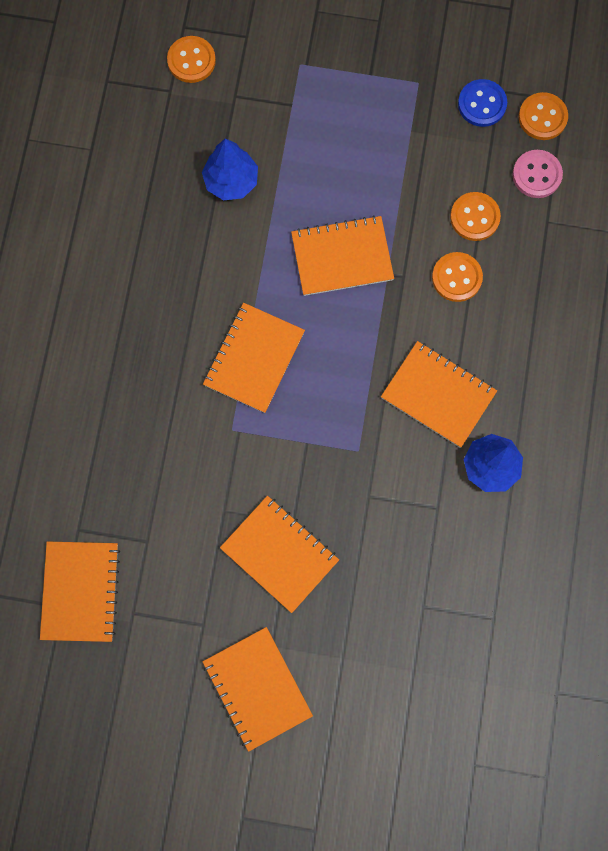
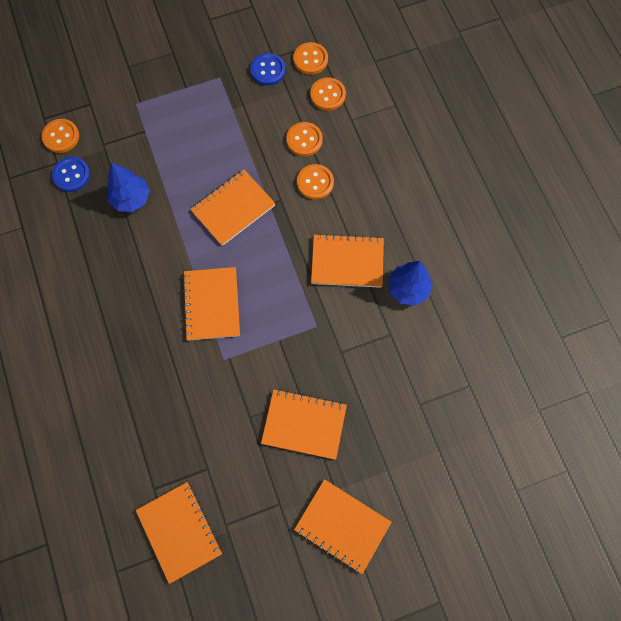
camera: 30 degrees left, 5 degrees down
pink button [513,150,563,198] -> orange button [310,77,346,111]
none -> blue button [52,157,90,192]

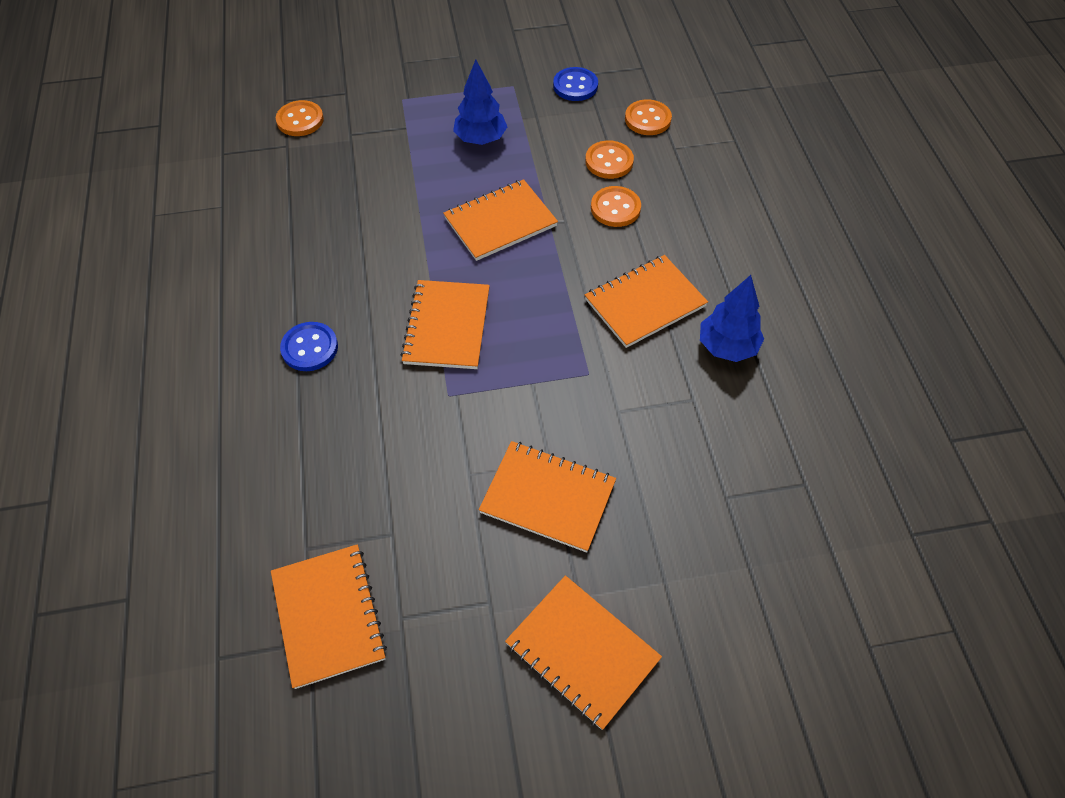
camera: 10 degrees right, 15 degrees down
blue button [52,157,90,192] -> blue button moved to [280,322,338,371]
blue tree [107,163,150,212] -> blue tree moved to [453,59,507,145]
orange button [293,42,328,75] -> none
orange notebook [311,234,384,288] -> orange notebook turned 45 degrees counterclockwise [585,255,708,348]

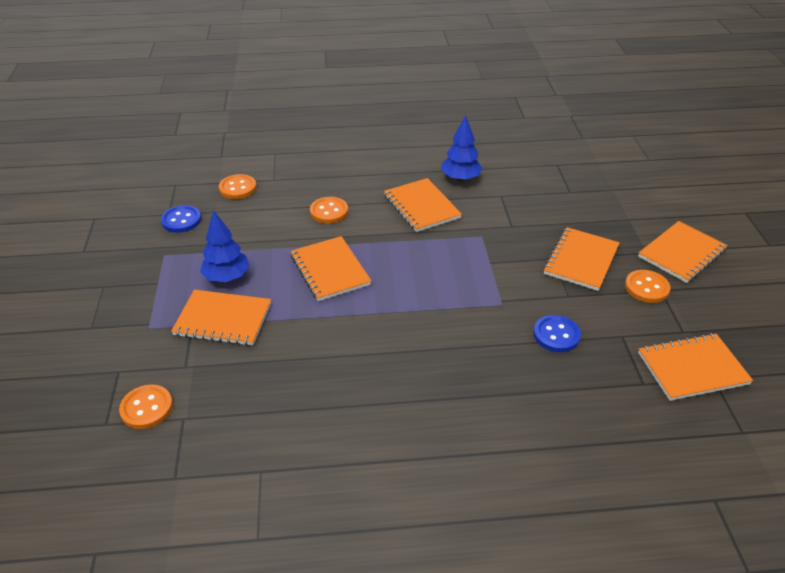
camera: 85 degrees left, 15 degrees down
blue button [280,322,338,371] -> blue button moved to [534,315,581,352]
orange notebook [401,280,490,369] -> orange notebook moved to [171,289,271,346]
orange button [585,140,634,179] -> orange button moved to [625,270,671,303]

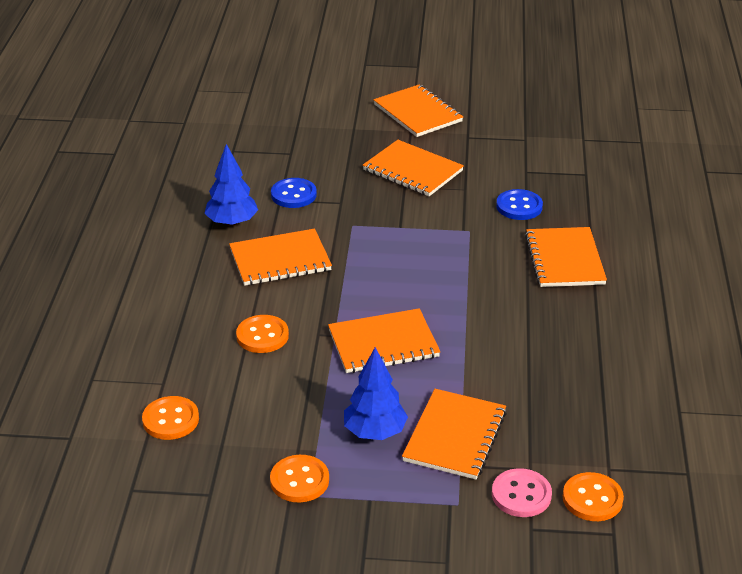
camera: 80 degrees left, 5 degrees down
blue button [161,205,201,233] -> blue button moved to [271,178,317,208]
orange button [625,270,671,303] -> orange button moved to [270,455,329,502]
orange notebook [638,333,753,401] -> orange notebook moved to [525,227,607,287]
none -> pink button [492,468,552,517]

